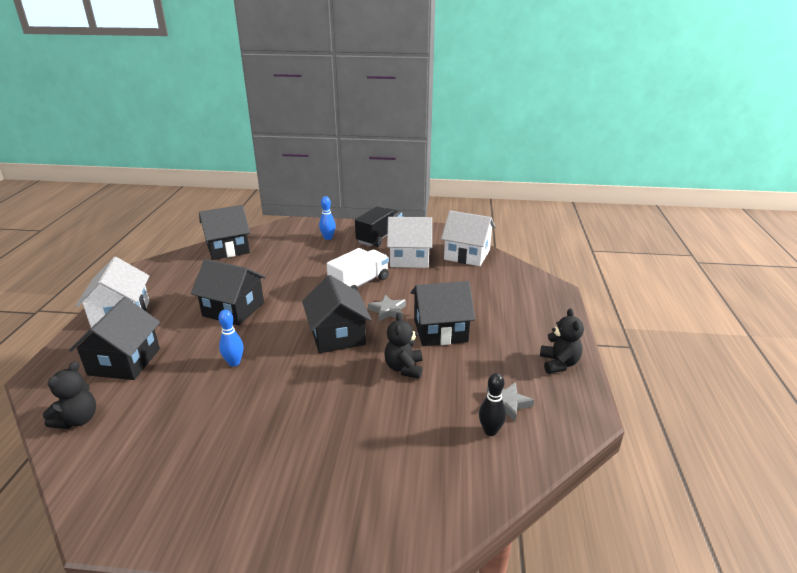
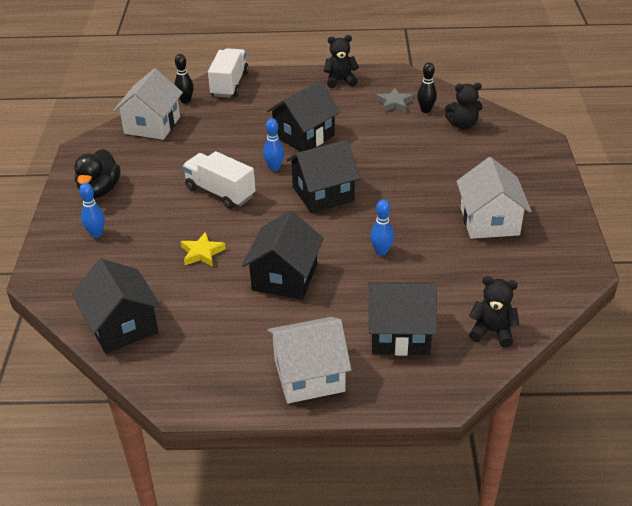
camera: 95 degrees left, 10 degrees up
black truck [355,206,402,247] -> black duck [74,149,121,198]
grey star [368,295,406,321] -> blue bowling pin [263,118,284,171]
black teddy bear [384,312,422,379] -> black teddy bear moved to [445,83,483,129]
white house [387,217,432,268] -> white house moved to [456,157,531,239]
black house [411,281,475,346] -> black house turned 60 degrees clockwise [266,81,340,152]
none -> black bowling pin [174,54,194,104]
none -> yellow star [181,232,226,266]
none -> white truck [208,48,249,98]

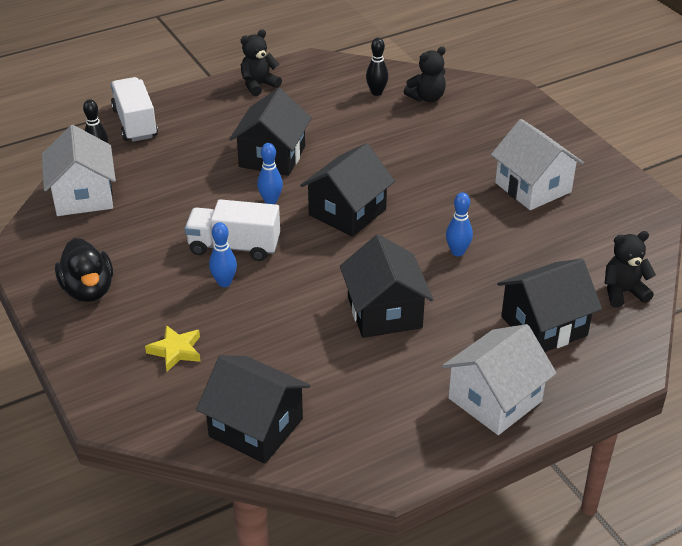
camera: 30 degrees left, 0 degrees up
blue bowling pin [79,183,105,238] -> blue bowling pin moved to [209,222,237,287]
yellow star [181,232,226,266] -> yellow star moved to [145,325,201,371]
grey star [376,88,413,112] -> none

